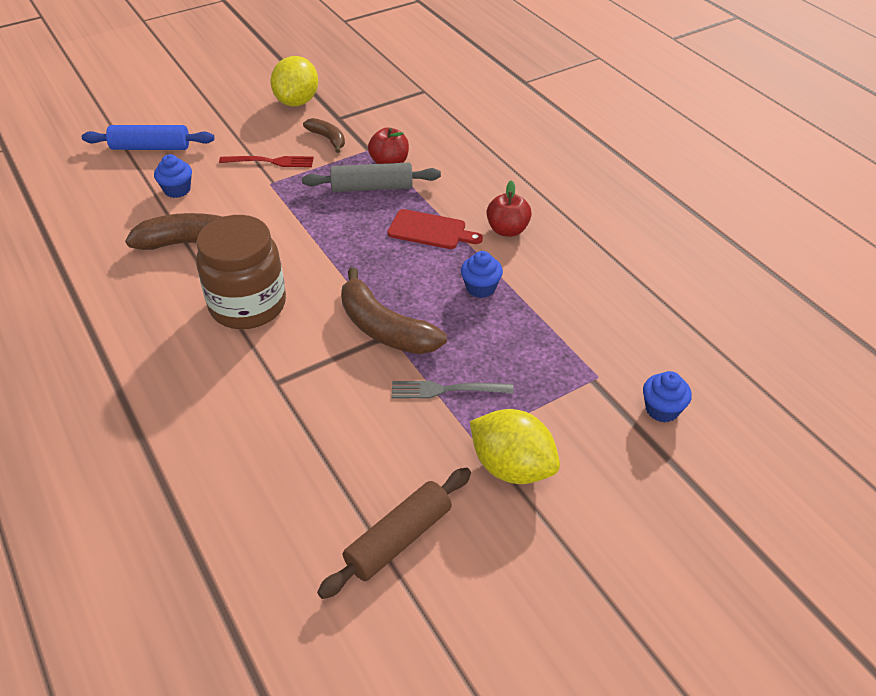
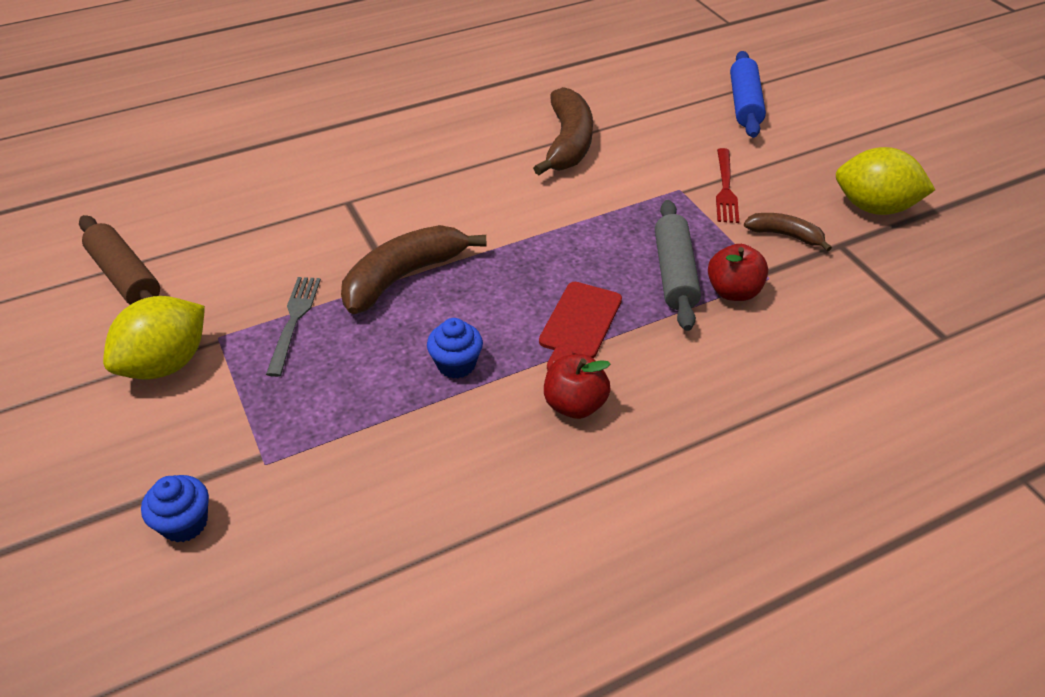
camera: 95 degrees right, 0 degrees up
blue cupcake [154,154,192,198] -> none
brown jar [196,215,286,329] -> none
brown banana [303,118,345,153] -> brown banana turned 120 degrees counterclockwise [744,213,832,252]

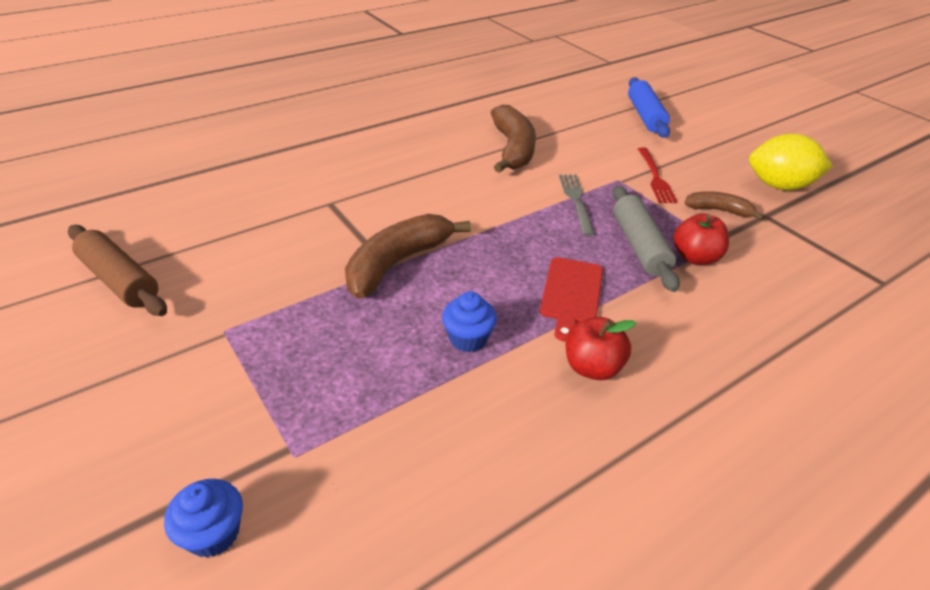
camera: 10 degrees left, 5 degrees down
yellow lemon [103,296,205,380] -> none
grey fork [266,277,321,377] -> grey fork moved to [559,175,595,236]

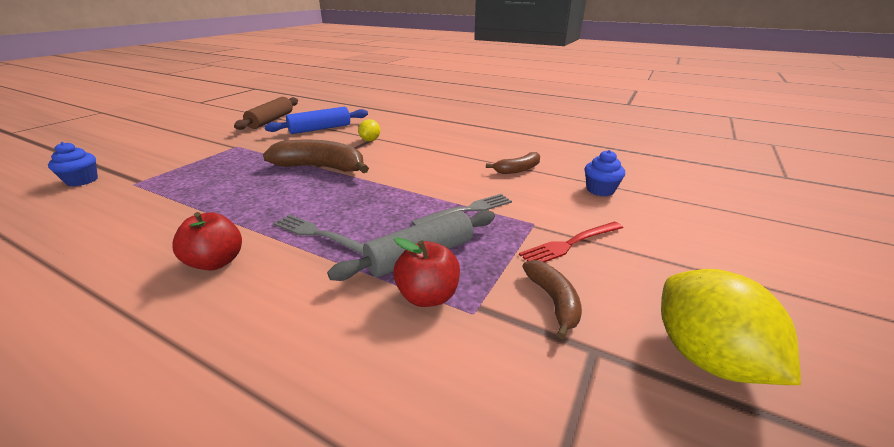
camera: 65 degrees right, 10 degrees down
blue cupcake [442,291,497,352] -> blue cupcake moved to [585,150,625,197]
brown banana [491,105,536,173] -> brown banana [486,152,540,174], size x0.55
red cutting board [540,257,603,342] -> grey fork [273,215,364,255]
blue rolling pin [628,77,670,138] -> blue rolling pin moved to [264,107,368,134]
none -> yellow lemon [358,119,380,141]

